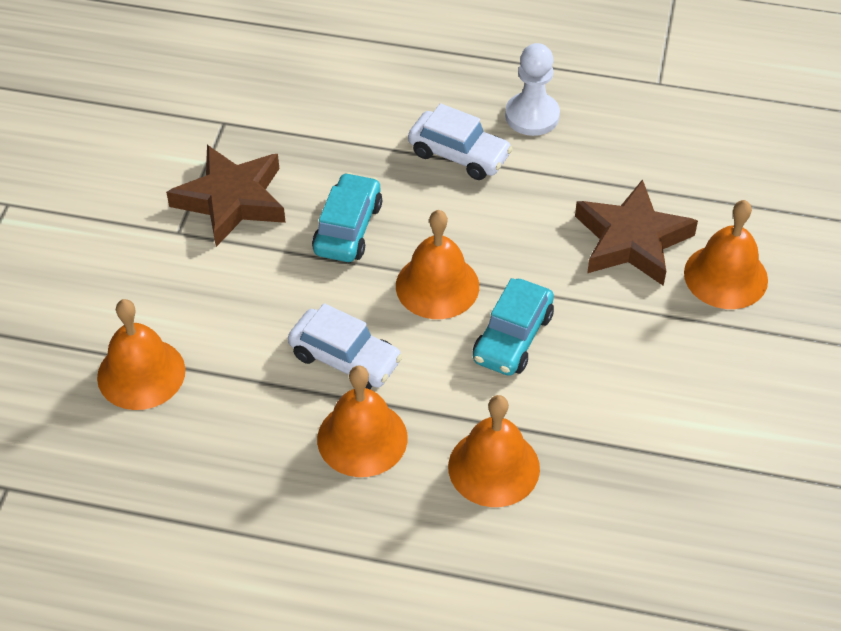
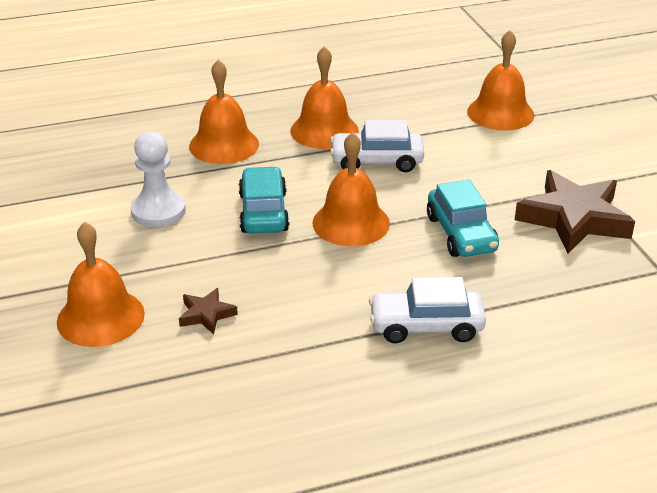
camera: 150 degrees right, 15 degrees down
white pawn [505,43,560,136] -> white pawn moved to [131,131,186,227]
brown star [575,179,698,286] -> brown star [179,288,238,334], size x0.46

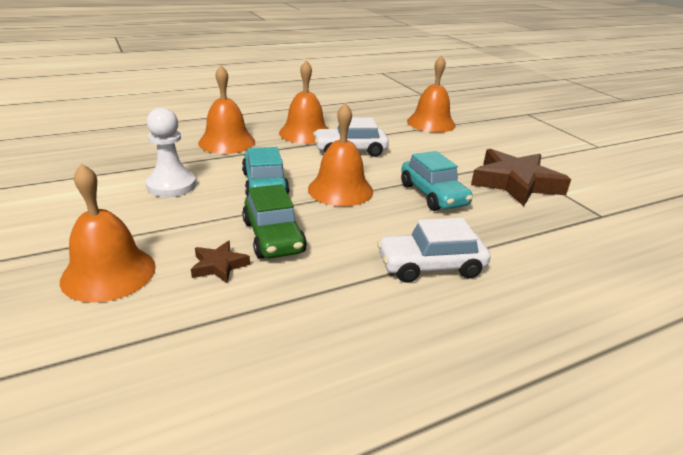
camera: 10 degrees left, 5 degrees down
none -> green car [242,184,307,259]

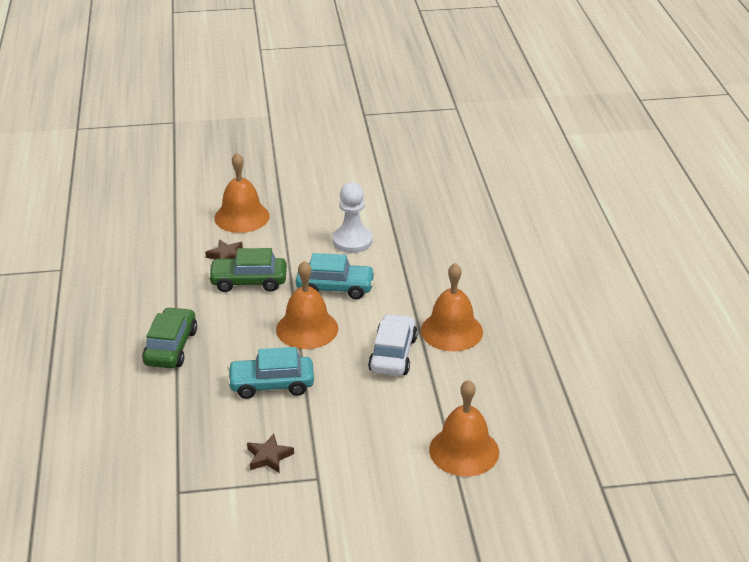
camera: 110 degrees right, 5 degrees up
orange bell [198,65,255,154] -> none
white car [377,218,491,283] -> green car [142,307,197,368]
brown star [471,149,571,206] -> brown star [247,434,294,473], size x0.46

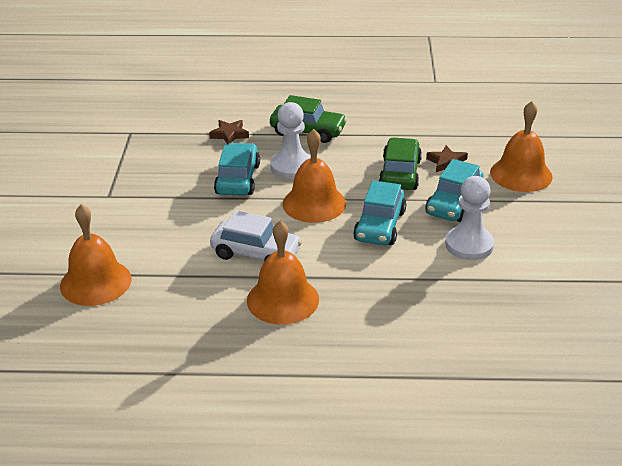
camera: 100 degrees right, 0 degrees up
brown star [247,434,294,473] -> brown star moved to [209,120,249,144]
none -> white pawn [270,102,311,179]
none -> turquoise car [426,159,484,222]

